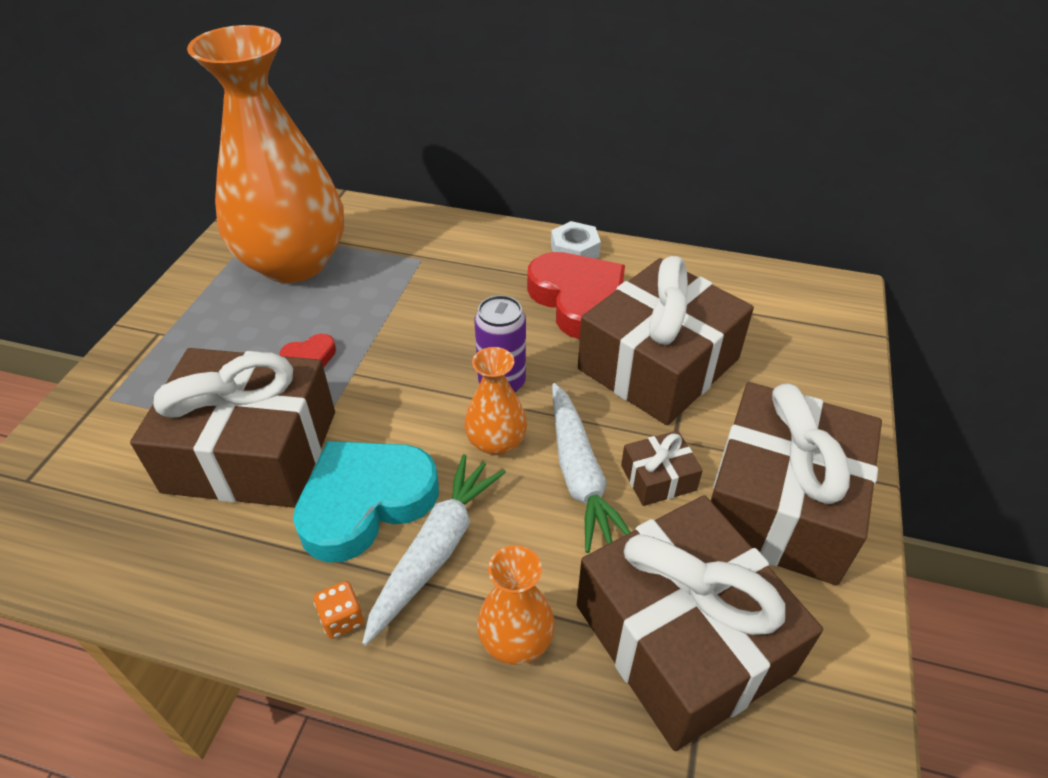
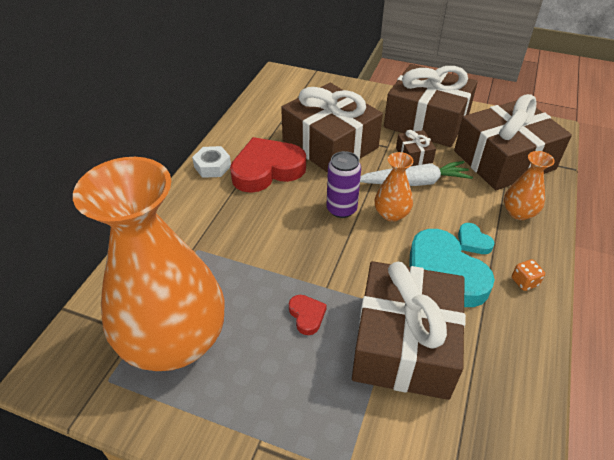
camera: 85 degrees left, 0 degrees up
white carrot [362,454,506,646] -> turquoise heart [458,223,494,254]

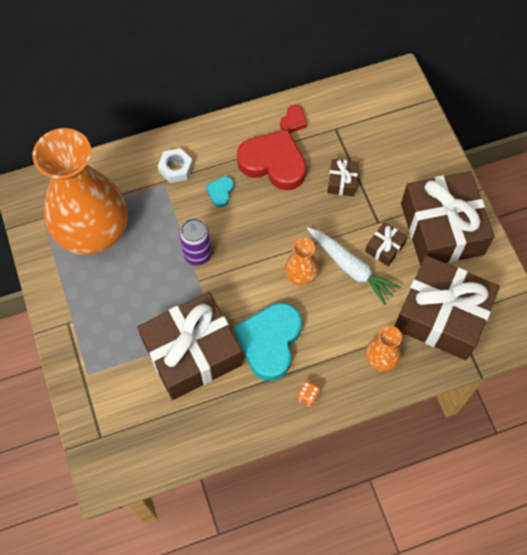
camera: 50 degrees right, 20 degrees up
white nut [192,146,231,178] -> white nut moved to [158,148,193,183]
brown gift [281,83,383,173] -> brown gift [327,159,359,197], size x0.42
red heart [289,295,327,335] -> red heart moved to [280,105,307,133]
purple can [326,151,361,218] -> purple can moved to [179,218,211,266]
turquoise heart [458,223,494,254] -> turquoise heart moved to [206,176,234,207]

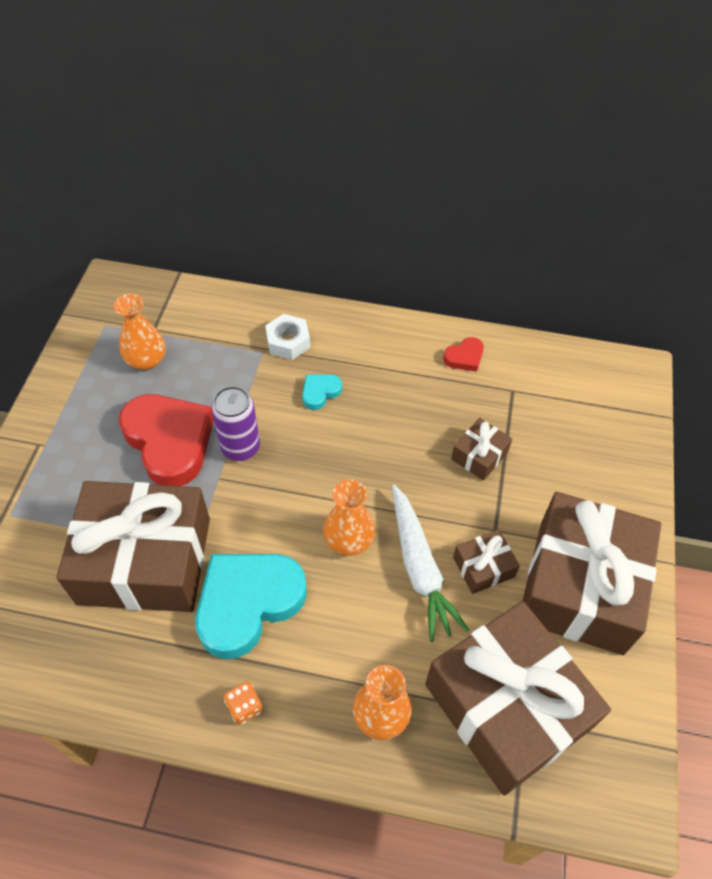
camera: 30 degrees right, 10 degrees down
orange vase [33,128,128,255] -> orange vase [114,293,166,370], size x0.41
red heart [237,129,306,190] -> red heart moved to [119,394,214,486]

